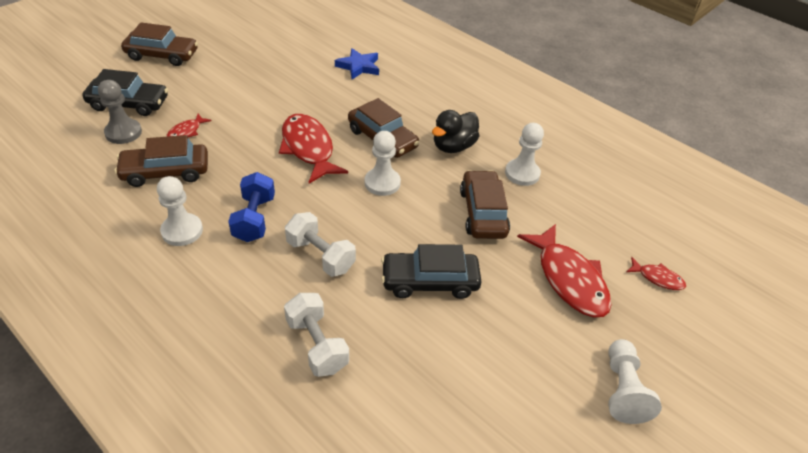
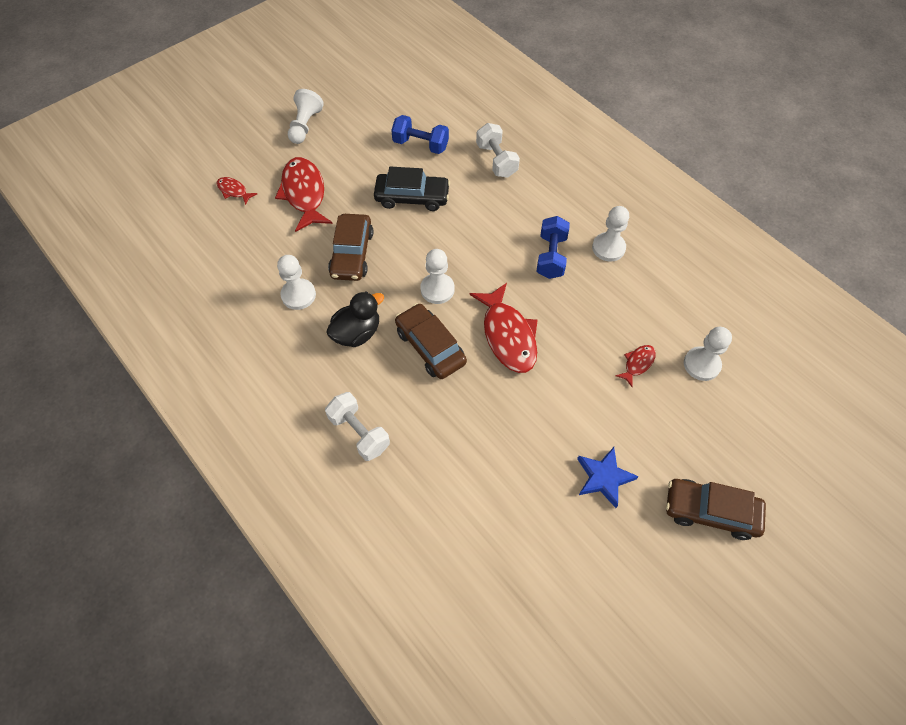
camera: 170 degrees left, 15 degrees up
black car [82,69,168,116] -> none
grey pawn [98,80,142,144] -> white pawn [684,327,732,381]
brown car [115,135,208,187] -> none
white dumbbell [285,212,356,277] -> white dumbbell moved to [325,392,390,461]
blue star [335,48,379,79] -> blue star moved to [577,447,639,508]
none -> blue dumbbell [391,115,449,154]

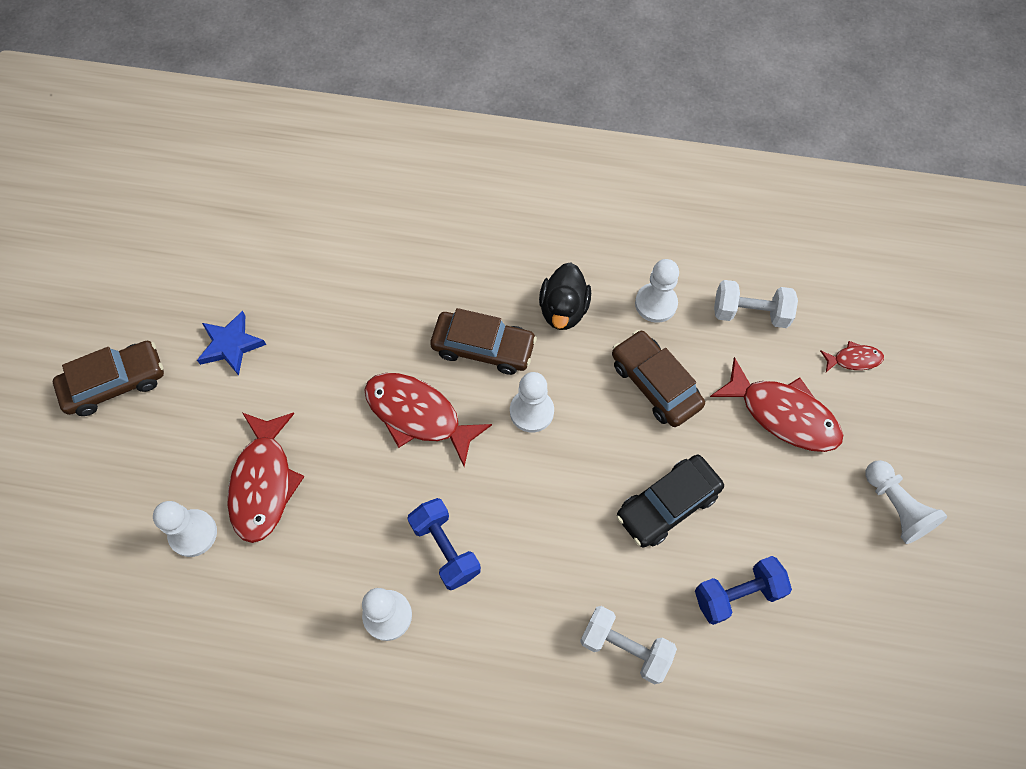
camera: 140 degrees right, 5 degrees up
white dumbbell [325,392,390,461] -> white dumbbell moved to [714,280,798,328]
red fish [615,345,656,387] -> red fish [228,412,305,543], size x2.07

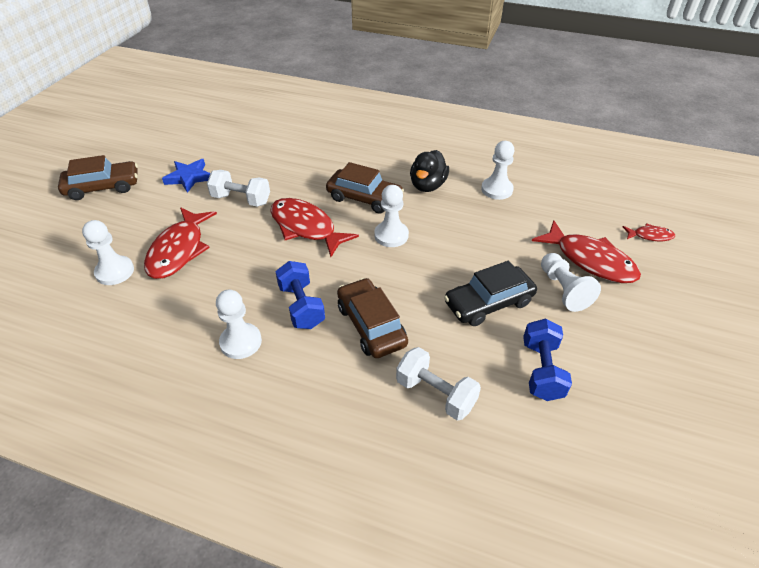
camera: 10 degrees right, 20 degrees down
brown car [612,330,705,427] -> brown car moved to [337,278,408,358]
blue dumbbell [695,556,792,625] -> blue dumbbell turned 75 degrees counterclockwise [523,319,572,401]
white dumbbell [714,280,798,328] -> white dumbbell moved to [207,170,270,207]
white pawn [865,460,947,544] -> white pawn moved to [541,253,601,312]

